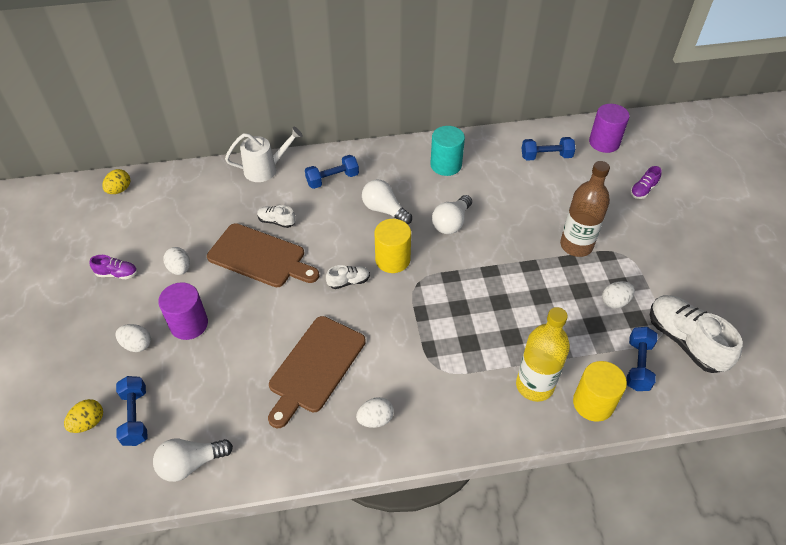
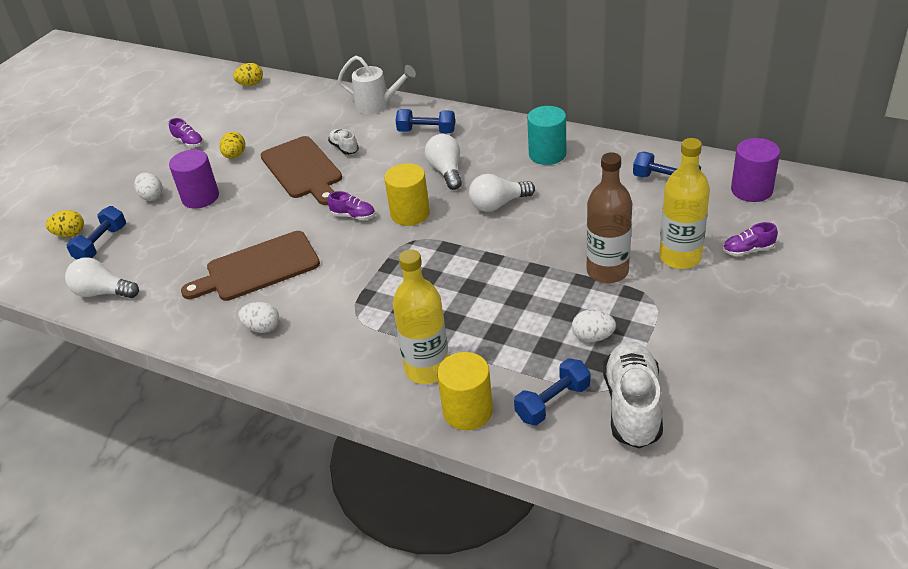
camera: 40 degrees right, 10 degrees down
white egg [163,247,190,275] -> yellow egg [219,132,245,159]
white shoe [326,265,370,289] -> purple shoe [328,191,375,220]
none -> yellow bottle [659,138,710,269]

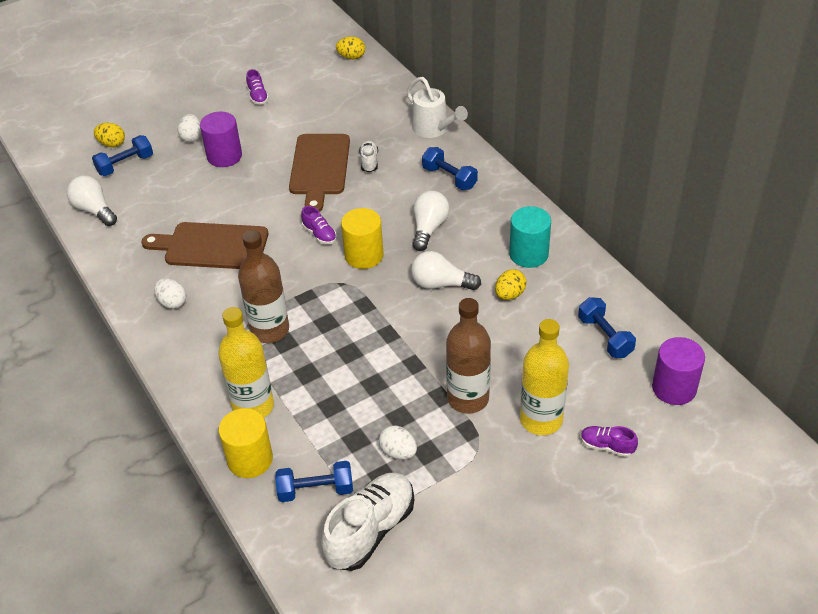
camera: 30 degrees right, 5 degrees up
yellow egg [219,132,245,159] -> yellow egg moved to [495,269,527,300]
none -> brown bottle [238,230,289,343]

